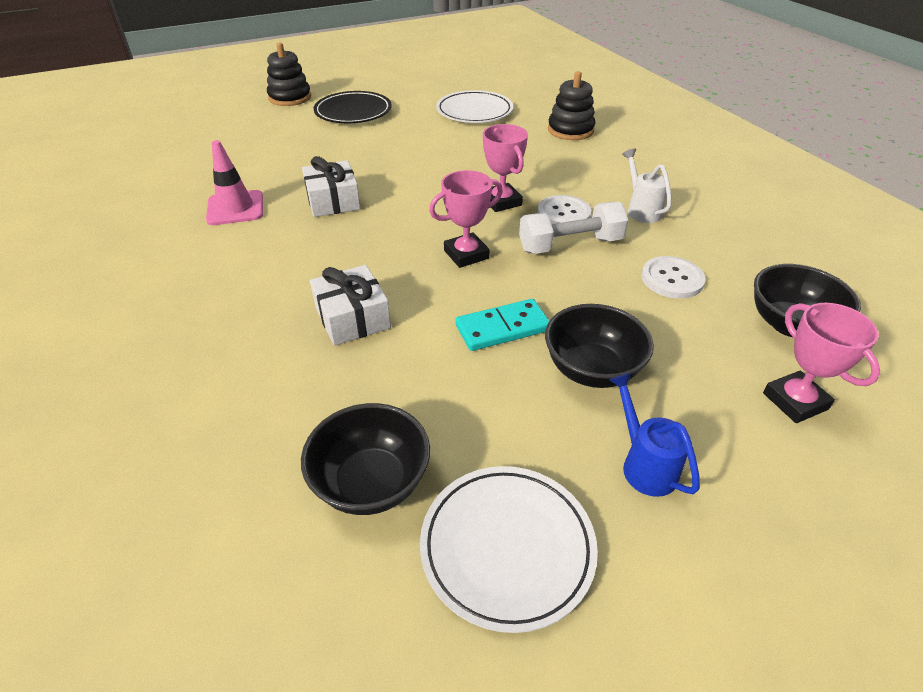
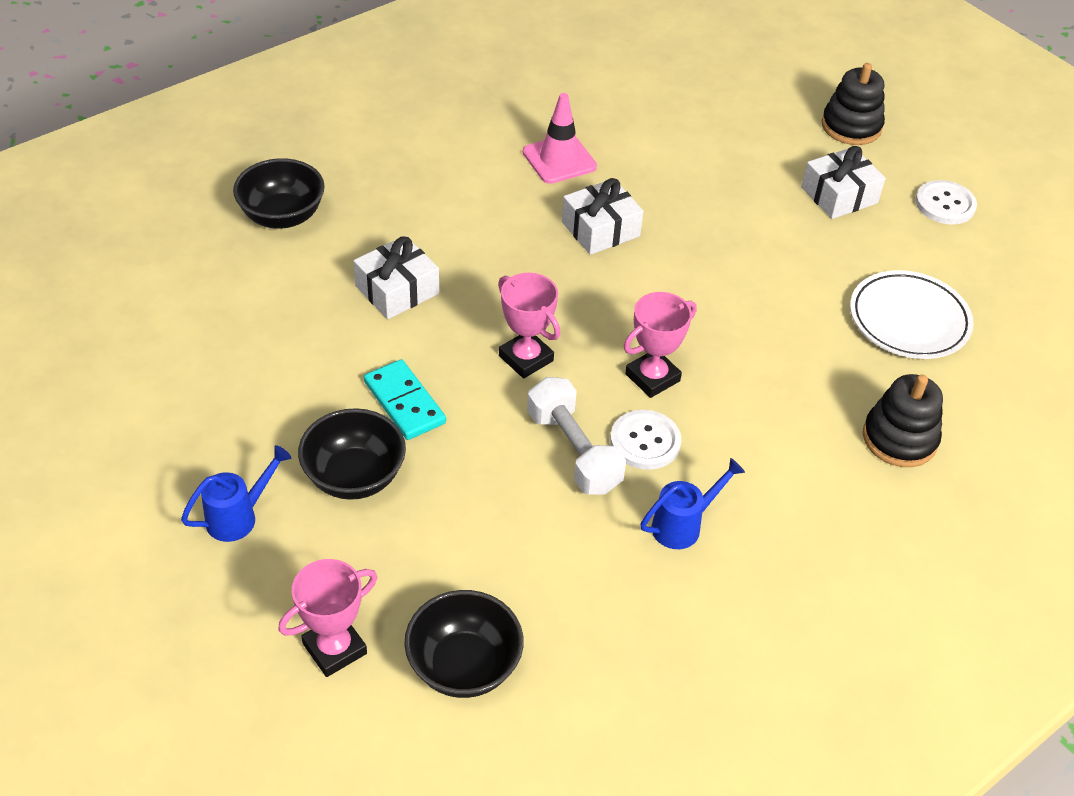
camera: 75 degrees right, 5 degrees up
black bowl [301,403,430,515] -> black bowl moved to [233,158,325,229]
black plate [313,91,391,123] -> white gift [801,146,886,219]
white plate [420,466,598,633] -> none
white watering can [622,148,672,223] -> blue watering can [641,458,745,549]
white button [641,256,706,299] -> white button moved to [915,180,977,225]

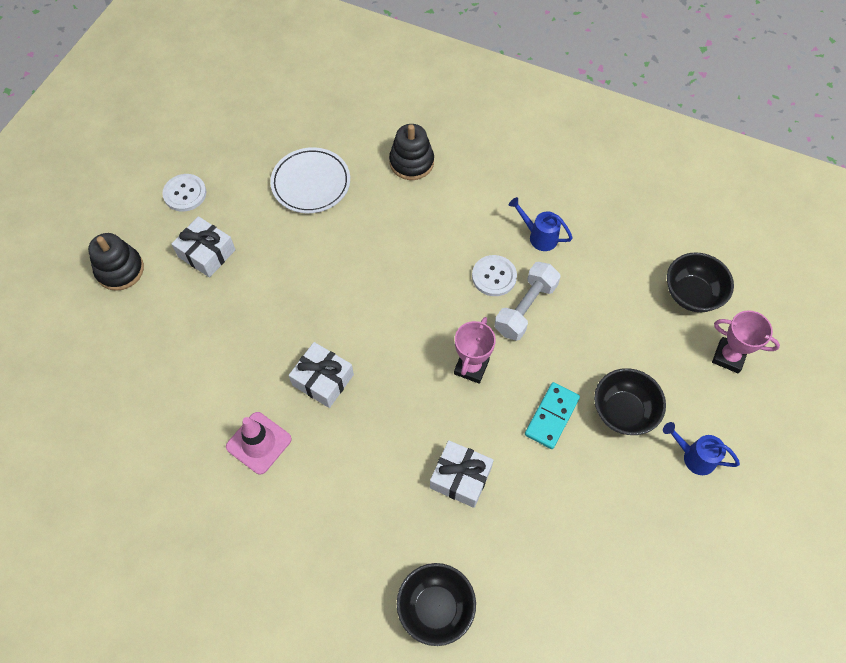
camera: 115 degrees left, 15 degrees up
pink trophy [624,292,696,398] -> none

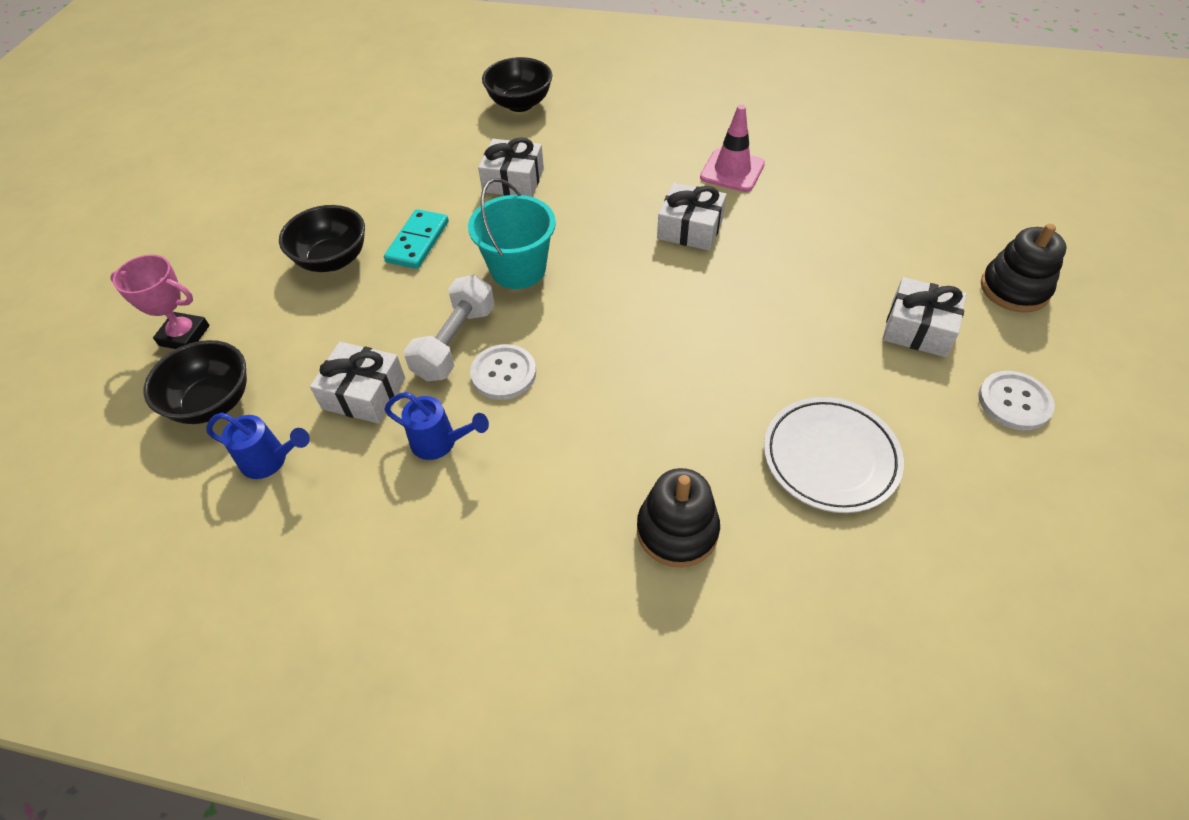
camera: 170 degrees right, 10 degrees down
pink trophy [454,317,496,384] -> turquoise bucket [468,178,556,289]
blue watering can [663,422,740,475] -> blue watering can moved to [206,413,310,479]
none -> white gift [310,342,405,424]

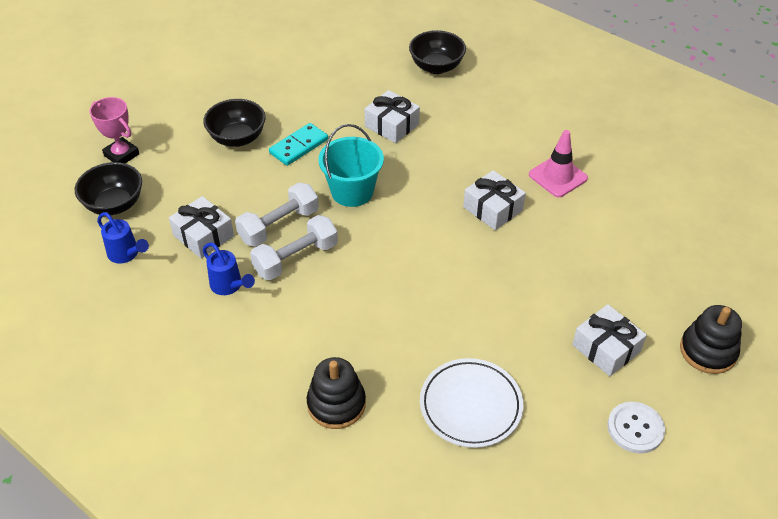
camera: 25 degrees right, 5 degrees down
white button [470,344,536,400] -> white dumbbell [250,215,338,280]

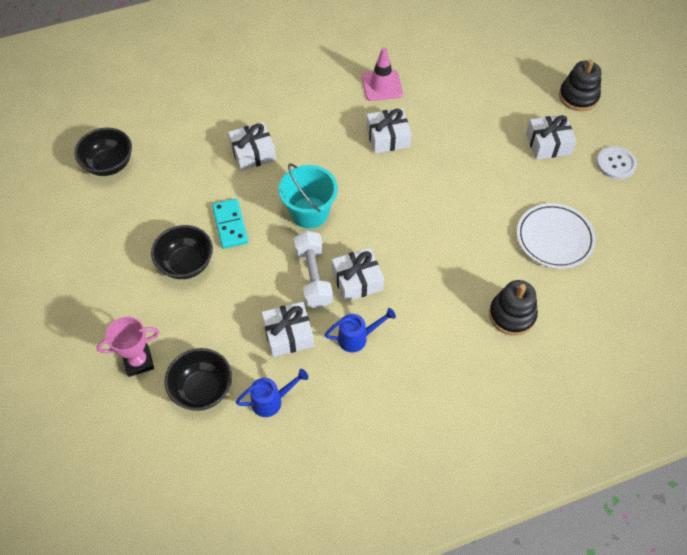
camera: 60 degrees left, 10 degrees up
white dumbbell [250,215,338,280] -> white gift [332,248,384,302]
black bowl [409,30,466,74] -> black bowl moved to [75,128,132,176]

